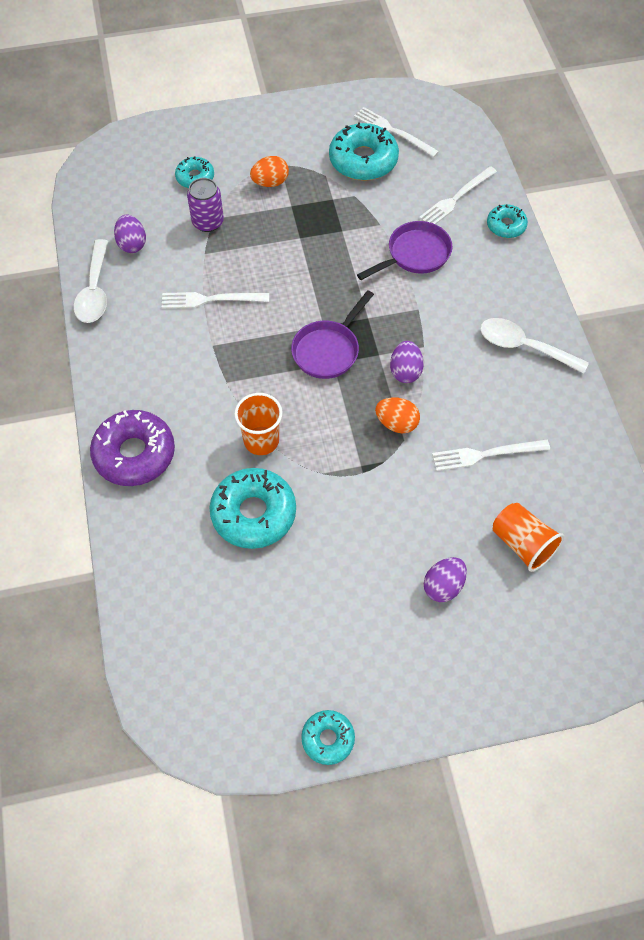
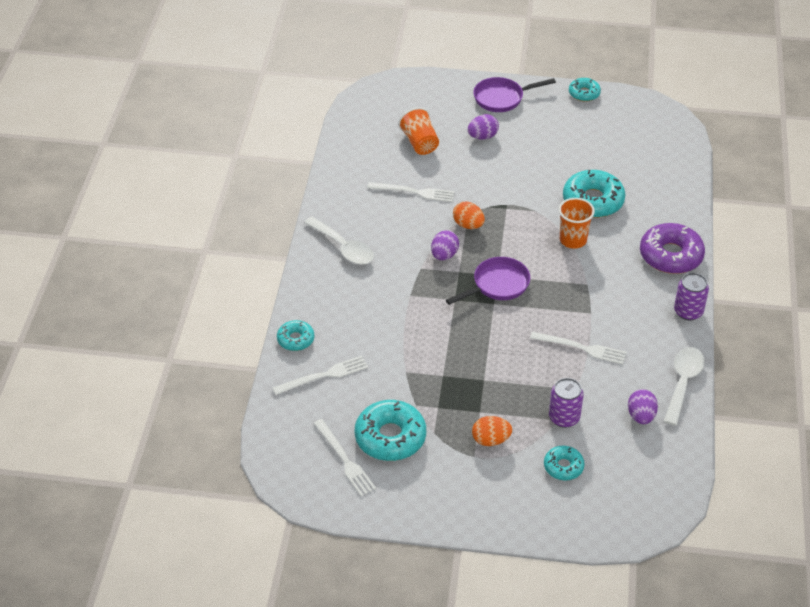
camera: 160 degrees left, 15 degrees down
purple pan [357,221,452,280] -> purple pan moved to [473,77,556,112]
none -> purple can [674,273,709,320]

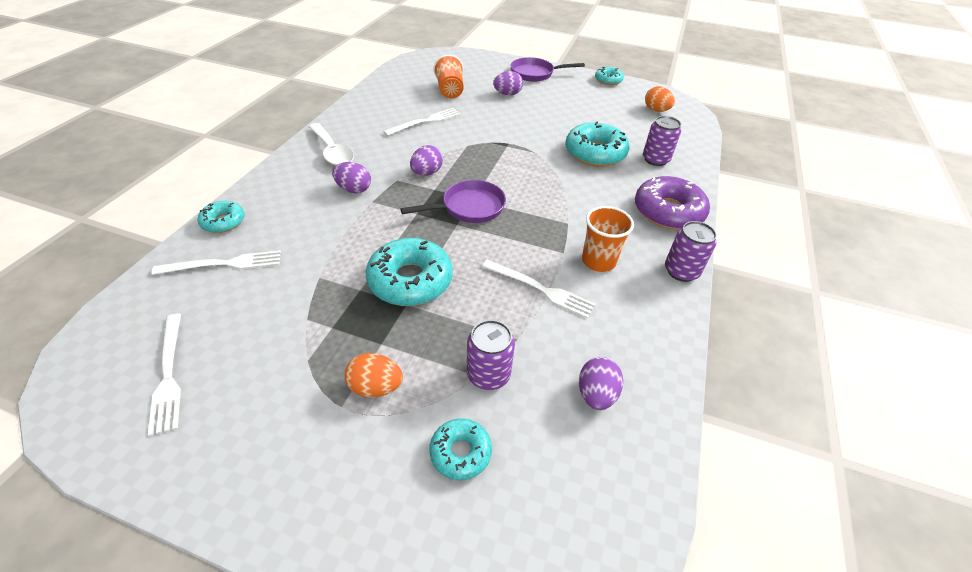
camera: 10 degrees right, 0 degrees up
turquoise donut [355,400,426,461] -> turquoise donut moved to [366,238,452,306]
white fork [367,182,455,202] -> white fork turned 60 degrees counterclockwise [383,108,461,136]
orange egg [453,201,485,229] -> orange egg moved to [645,86,675,112]
orange cup [559,198,595,249] -> orange cup moved to [582,206,634,272]
white spoon [663,347,705,426] -> none
none -> purple egg [332,162,371,194]
none -> purple can [643,116,681,166]

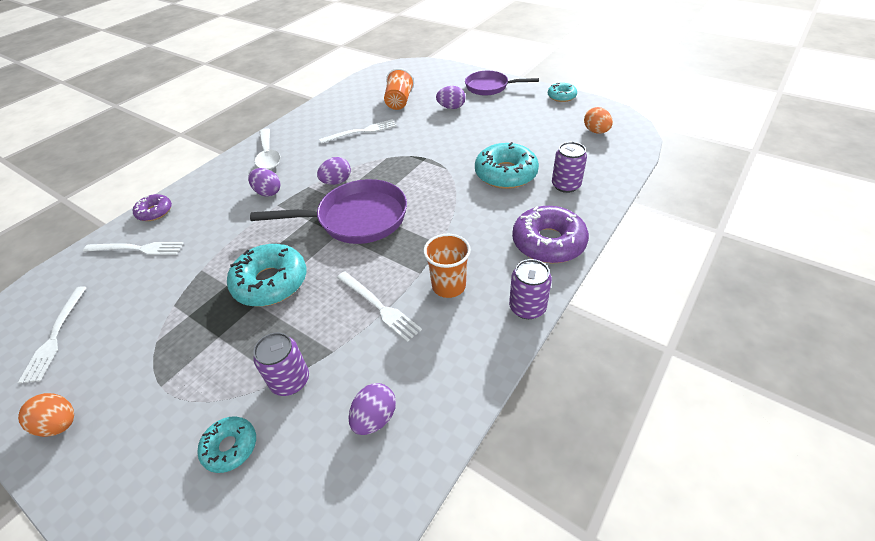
camera: 20 degrees right, 0 degrees up
turquoise donut [197,201,245,233] -> purple donut [133,194,172,221]
orange egg [345,353,403,397] -> orange egg moved to [18,393,74,437]
purple pan [400,180,506,223] -> purple pan [250,179,407,244], size x1.53

